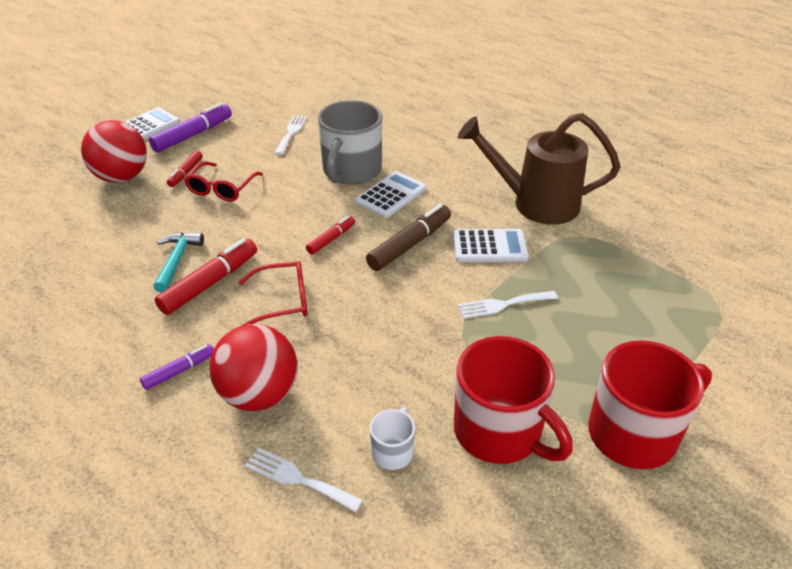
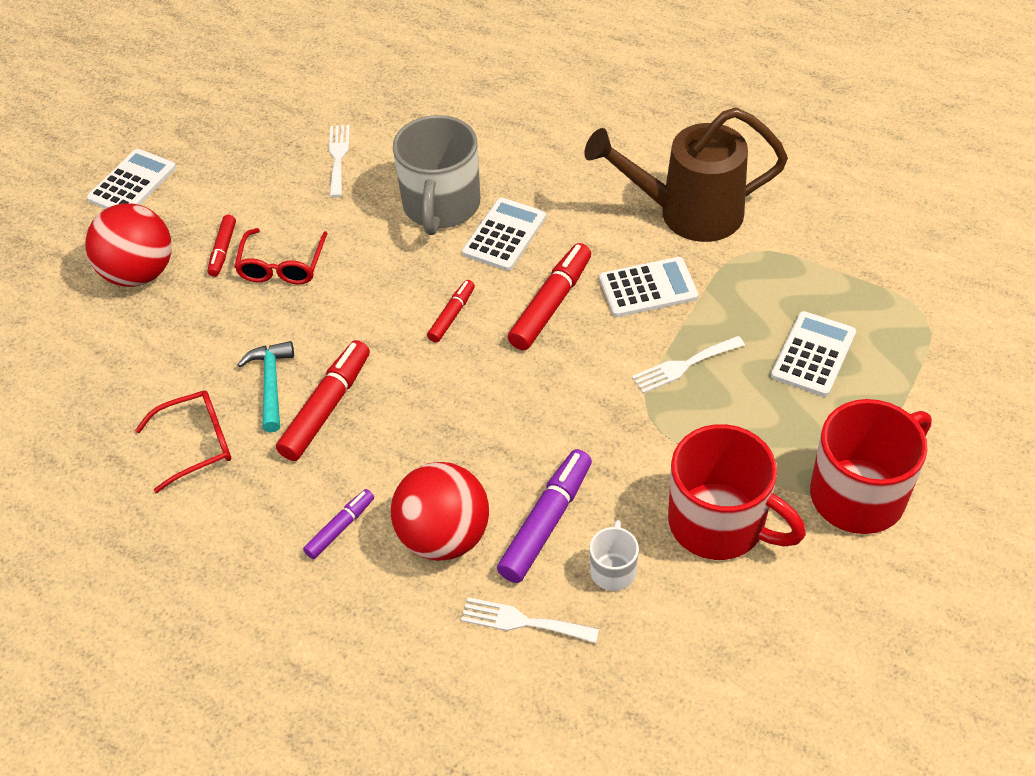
camera: 10 degrees left, 10 degrees up
purple marker [149,103,232,153] -> purple marker moved to [497,449,592,583]
red glasses [239,261,308,326] -> red glasses moved to [135,391,231,493]
brown marker [366,204,451,271] -> red marker [508,243,591,350]
none -> white calculator [771,311,856,397]

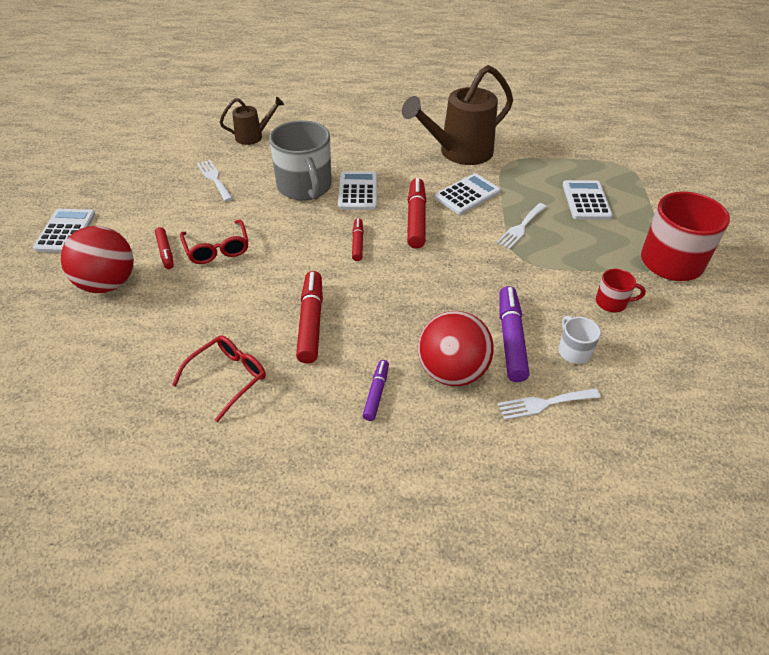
camera: 30 degrees left, 5 degrees down
turquoise hammer [237,341,294,432] -> none
red mug [668,424,806,560] -> red mug [596,269,646,312], size x0.47
none -> brown watering can [220,96,284,145]

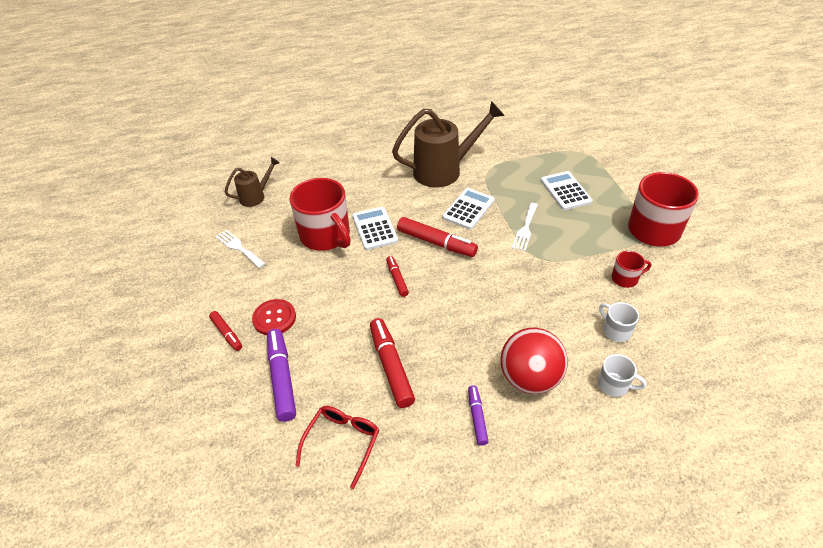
camera: 15 degrees left, 0 degrees up
white calculator [33,209,96,253] -> none
red ball [61,226,134,293] -> none
red glasses [180,220,248,264] -> red button [252,299,296,335]
grey mug [269,120,332,200] -> red mug [290,178,350,251]
brown watering can [402,65,513,165] -> brown watering can turned 150 degrees counterclockwise [392,101,505,187]
red marker [407,178,426,249] -> red marker turned 135 degrees clockwise [397,217,478,257]
white fork [498,388,601,420] -> white mug [598,354,646,397]
purple marker [500,286,529,382] -> purple marker moved to [267,329,296,422]

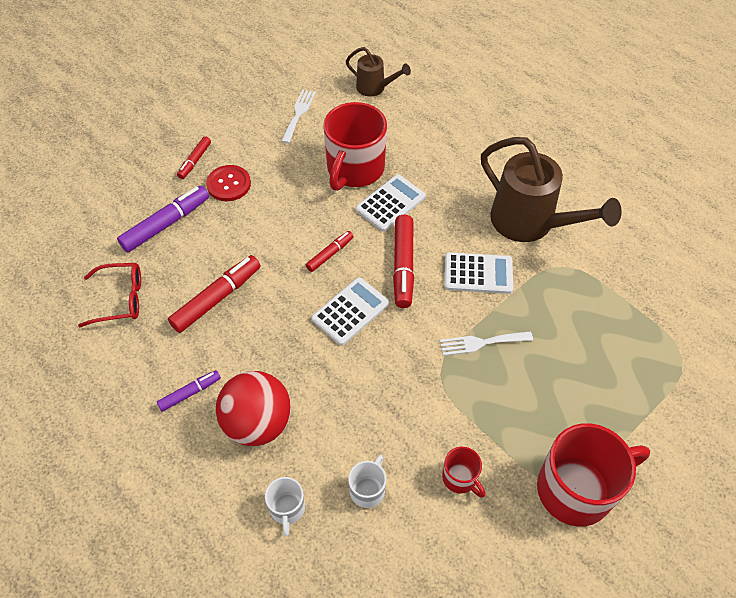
camera: 60 degrees right, 10 degrees up
white calculator [541,171,593,210] -> white calculator moved to [311,277,389,346]

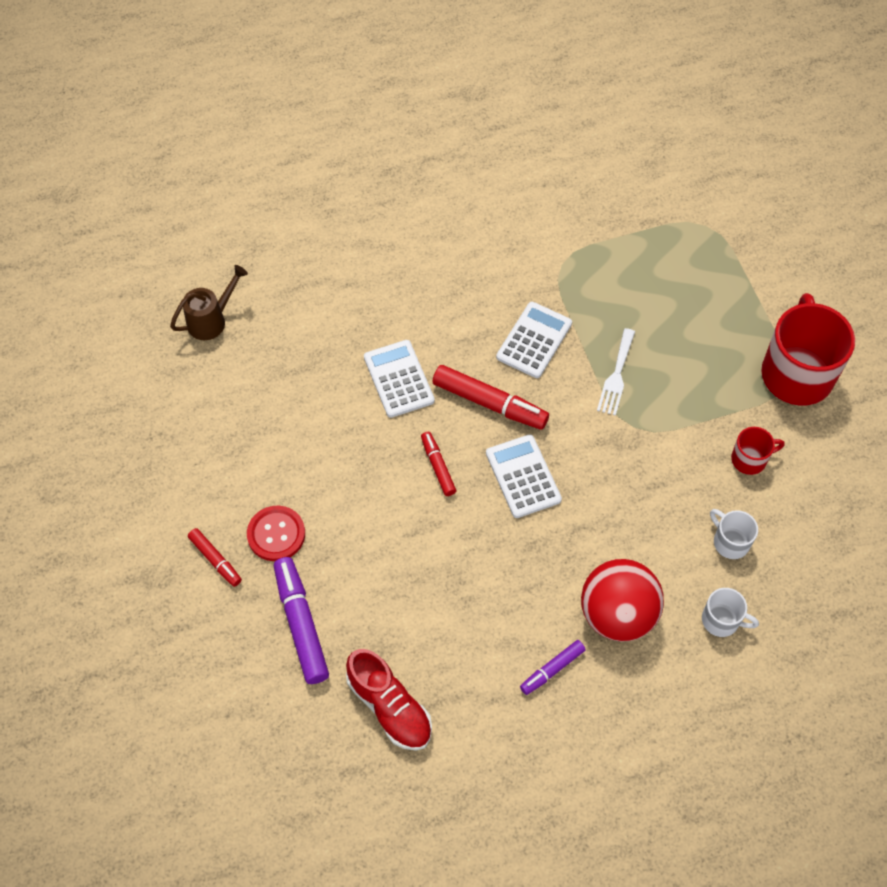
camera: 65 degrees left, 5 degrees up
red glasses [78,263,141,328] -> red shoe [346,649,432,751]
purple marker [157,370,221,412] -> purple marker turned 120 degrees counterclockwise [520,640,586,695]
red marker [168,255,261,333] -> none
white fork [281,89,316,143] -> none
red mug [323,102,387,191] -> none
brown watering can [481,137,622,242] -> none

